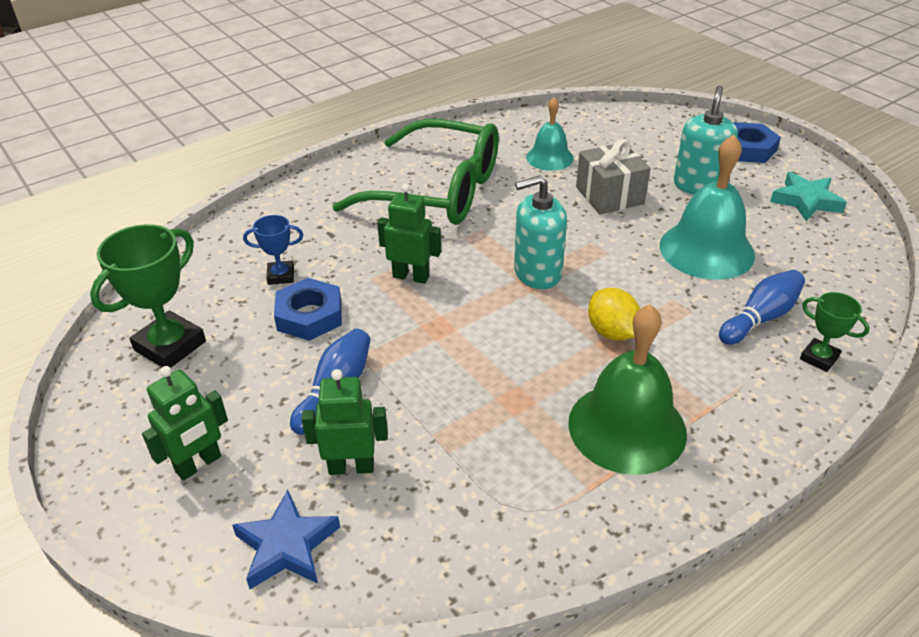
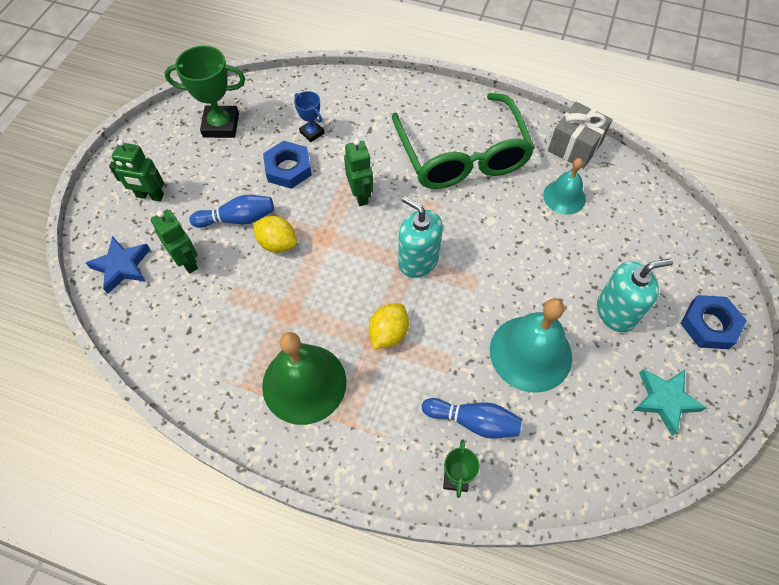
camera: 55 degrees right, 20 degrees up
grey gift [576,139,651,214] -> grey gift moved to [548,102,613,169]
none -> yellow lemon [253,216,297,253]

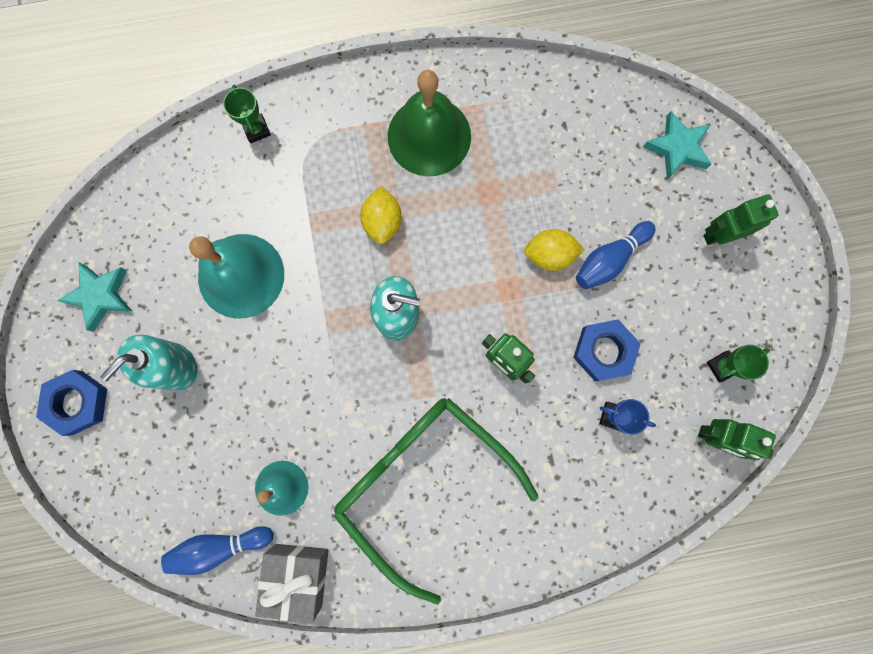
camera: 150 degrees right, 20 degrees up
blue star [86,236,151,294] -> turquoise star [643,111,711,179]
green robot [150,209,198,274] -> green robot moved to [698,419,776,460]
green trophy [165,46,245,138] -> green trophy [707,345,770,382], size x0.55
blue bowling pin [422,398,522,439] -> blue bowling pin moved to [161,526,273,575]

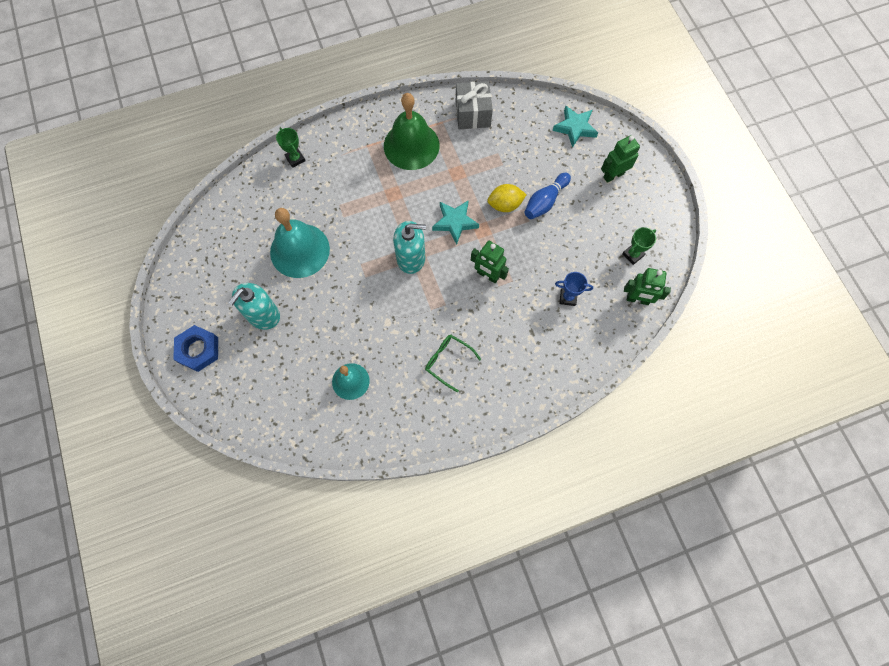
camera: 10 degrees left, 10 degrees down
turquoise star [57,262,132,332] -> turquoise star moved to [432,200,479,244]
blue bowling pin [161,526,273,575] -> none
grey gift [255,544,329,623] -> grey gift moved to [456,81,493,129]
green glasses [333,398,538,605] -> green glasses [425,335,481,392], size x0.41
yellow lemon [360,187,402,244] -> none
blue nut [573,319,641,382] -> none

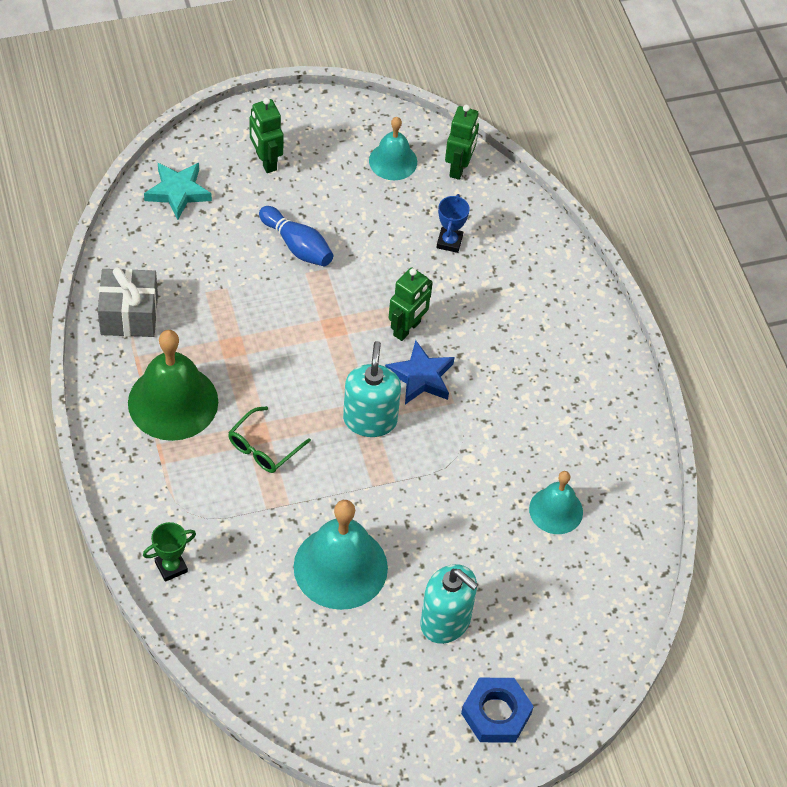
camera: 90 degrees left, 15 degrees down
green glasses [425,335,481,392] -> green glasses moved to [228,406,311,473]
turquoise star [432,200,479,244] -> none
yellow lemon [487,184,527,212] -> none
green trophy [622,227,656,265] -> turquoise bell [369,117,417,180]
none -> blue star [385,340,455,404]

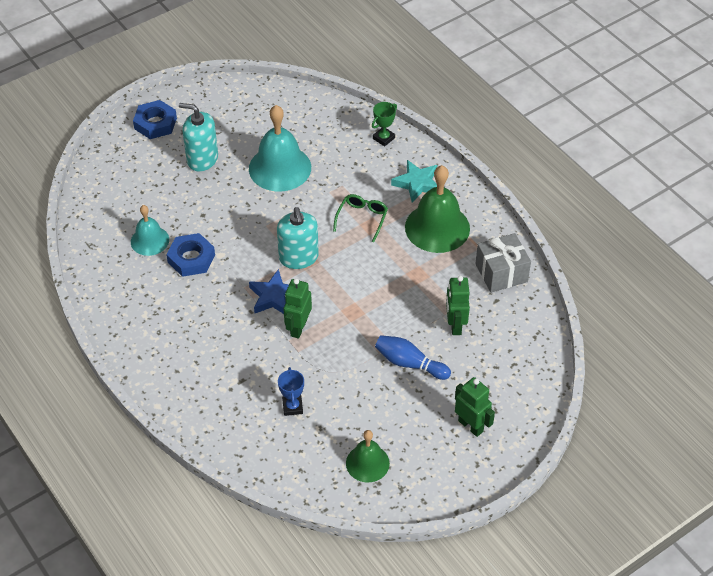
camera: 165 degrees right, 5 degrees down
turquoise star [144,163,212,220] -> turquoise star moved to [391,160,437,203]
turquoise bell [369,117,417,180] -> green bell [346,430,390,483]
green robot [445,105,479,180] -> green robot moved to [446,276,470,335]
none -> blue nut [166,233,215,277]

